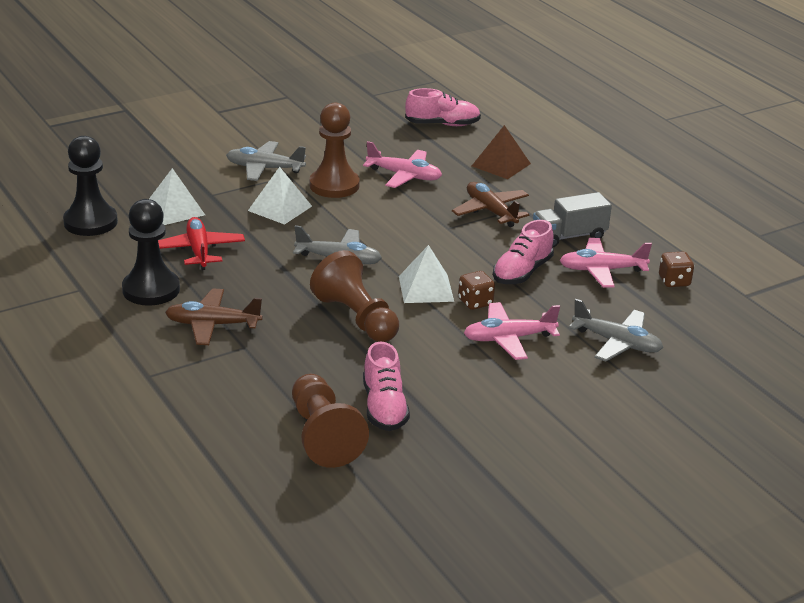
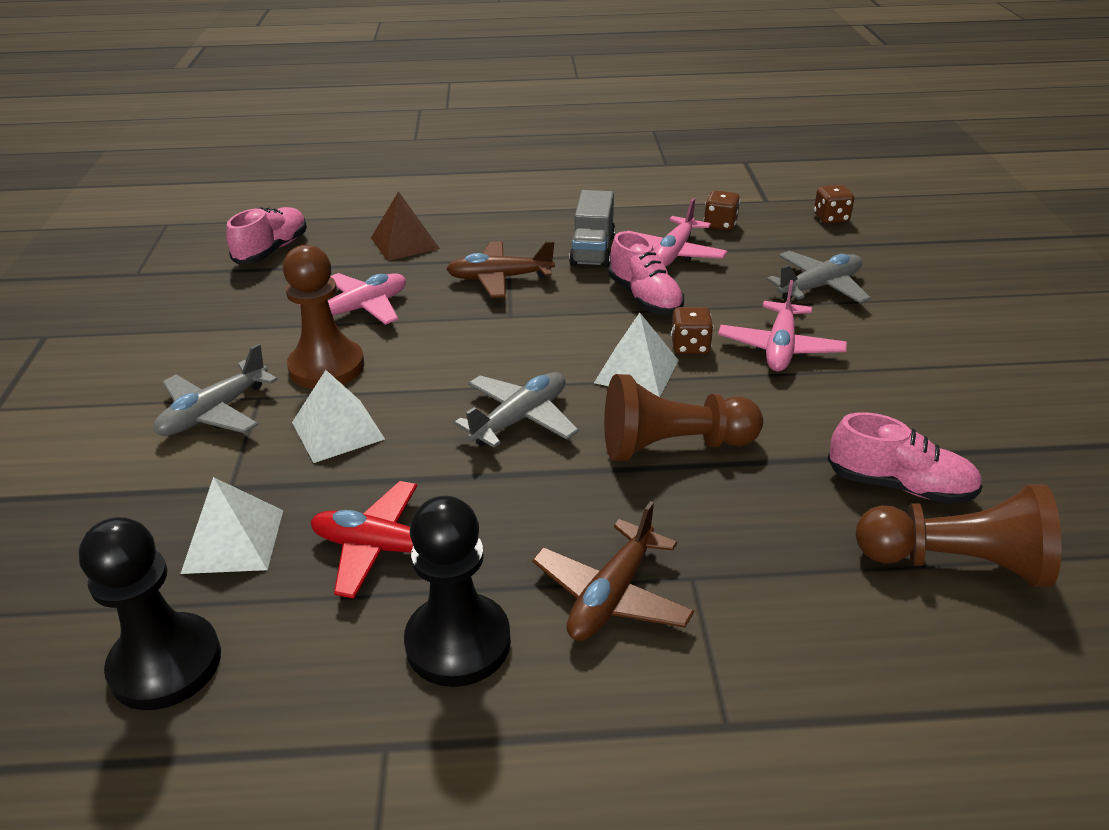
camera: 60 degrees left, 5 degrees up
none -> brown dice [814,185,854,224]

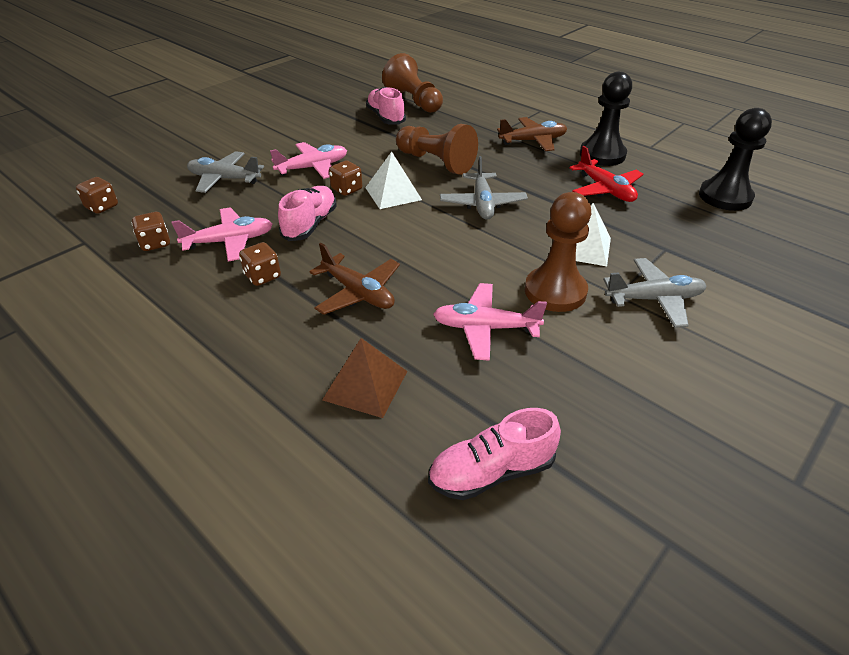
camera: 135 degrees left, 5 degrees up
white pyramid [180,477,283,574] -> none
grey plane [454,372,579,448] -> grey plane turned 90 degrees counterclockwise [440,156,528,220]
grey truck [569,190,615,268] -> brown dice [239,242,281,286]

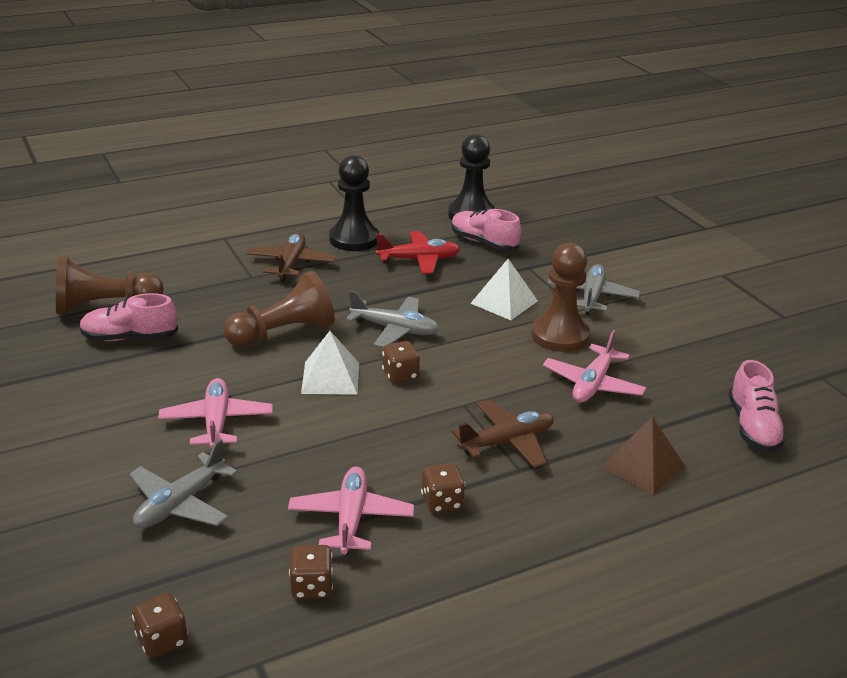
camera: 70 degrees left, 10 degrees down
pink shoe [278,186,337,241] -> pink shoe moved to [452,209,521,251]
brown dice [329,160,362,196] -> brown dice moved to [382,341,420,383]

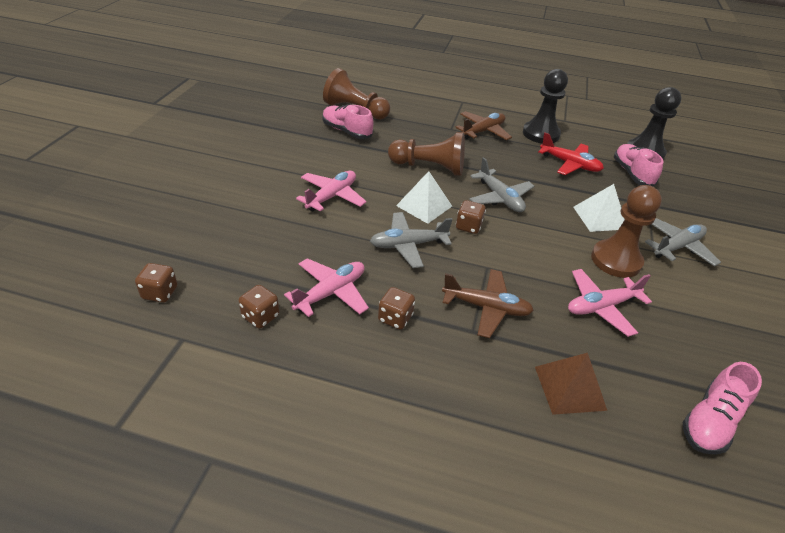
camera: 40 degrees right, 10 degrees up
grey plane [129,439,238,528] -> grey plane moved to [370,212,453,268]

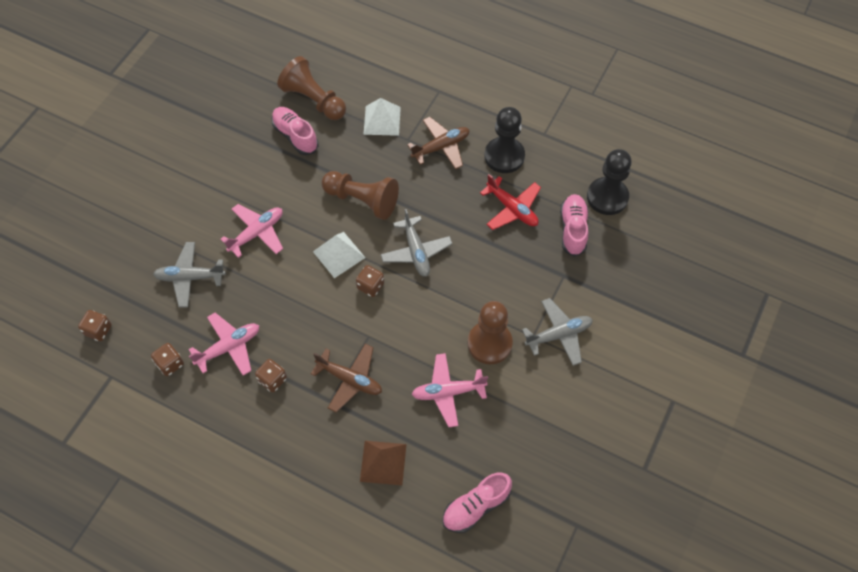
camera: 15 degrees right, 20 degrees up
grey plane [370,212,453,268] -> grey plane moved to [153,242,225,308]
white pyramid [574,184,625,232] -> white pyramid moved to [363,98,401,136]

